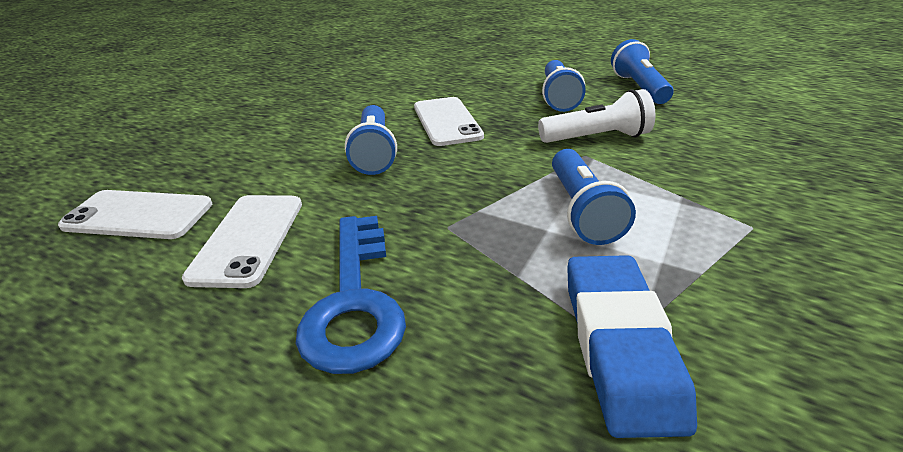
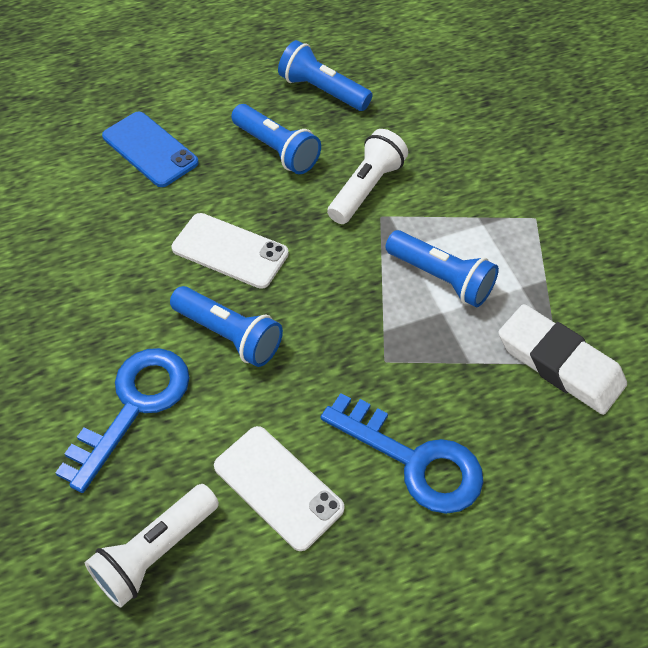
camera: 50 degrees left, 20 degrees up
white phone [58,190,212,239] -> white flashlight [85,484,219,608]
blue eraser [567,255,697,438] -> white eraser [498,304,627,415]
none -> blue key [55,348,190,493]
none -> blue phone [102,111,199,187]

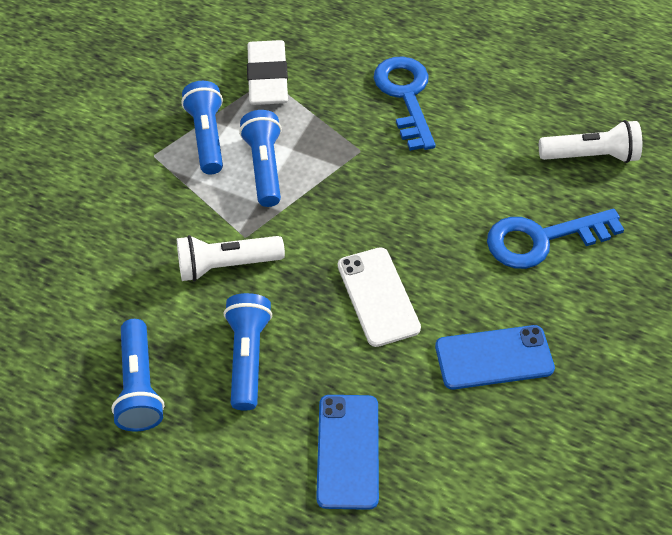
camera: 135 degrees left, 0 degrees up
blue flashlight [170,286,283,367] -> blue flashlight moved to [181,81,223,174]
white phone [214,426,345,551] -> none
none -> blue phone [435,325,555,389]

